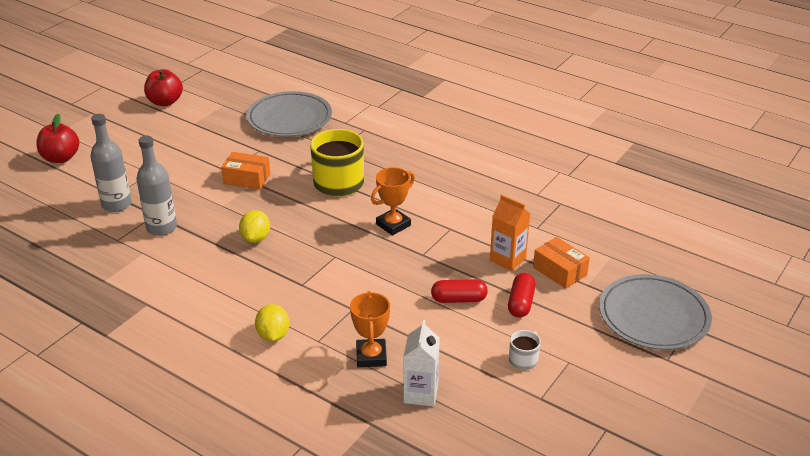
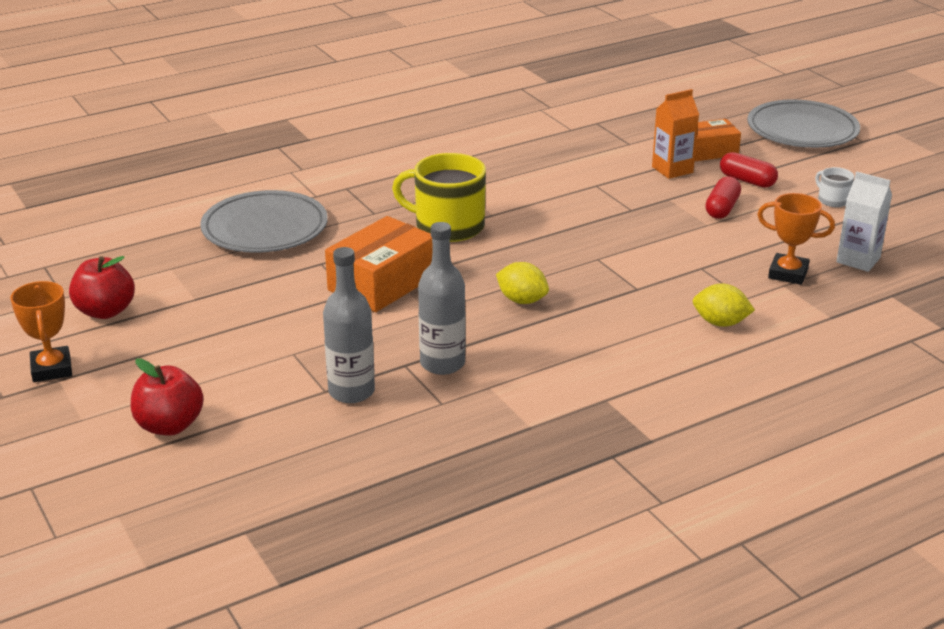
camera: 65 degrees left, 5 degrees down
orange box [221,152,270,190] -> orange box [325,216,432,312], size x1.58
orange trophy [371,167,415,236] -> orange trophy moved to [10,281,72,382]

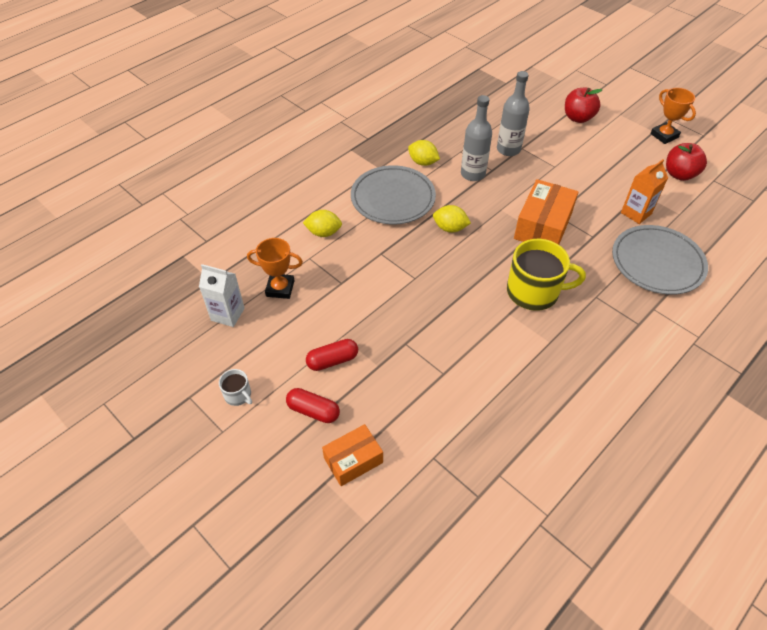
camera: 165 degrees right, 20 degrees up
orange carton [652,89,699,179] -> orange carton moved to [621,159,668,224]
red capsule [705,176,741,219] -> red capsule turned 60 degrees clockwise [306,339,358,371]
grey plate [747,99,860,148] -> grey plate moved to [351,165,436,224]
none -> yellow lemon [408,140,440,166]

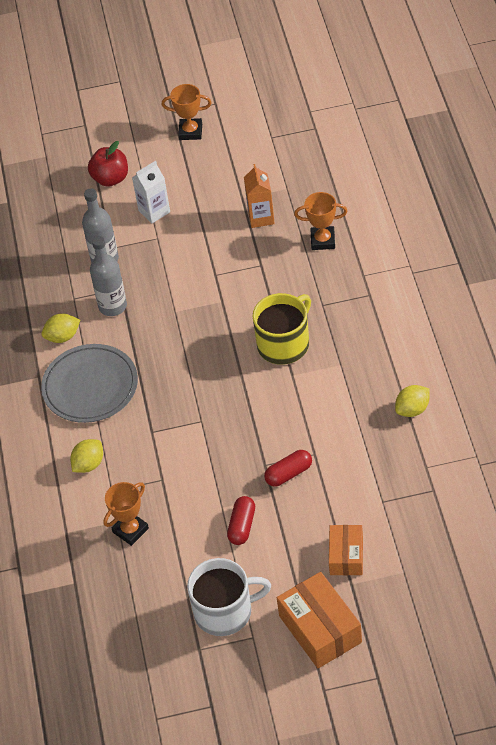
camera: 50 degrees left, 0 degrees up
white carton [199,264,245,327] -> white carton moved to [132,161,170,223]
white mug [219,369,252,406] -> white mug [187,558,271,636], size x2.14
red capsule [286,388,340,423] -> red capsule moved to [264,450,312,487]
yellow lemon [433,205,471,232] -> yellow lemon moved to [395,385,430,417]
orange box [514,179,579,245] -> orange box moved to [277,572,362,668]
grey plate [612,225,708,295] -> orange trophy [294,192,348,250]
red apple [666,143,707,181] -> none

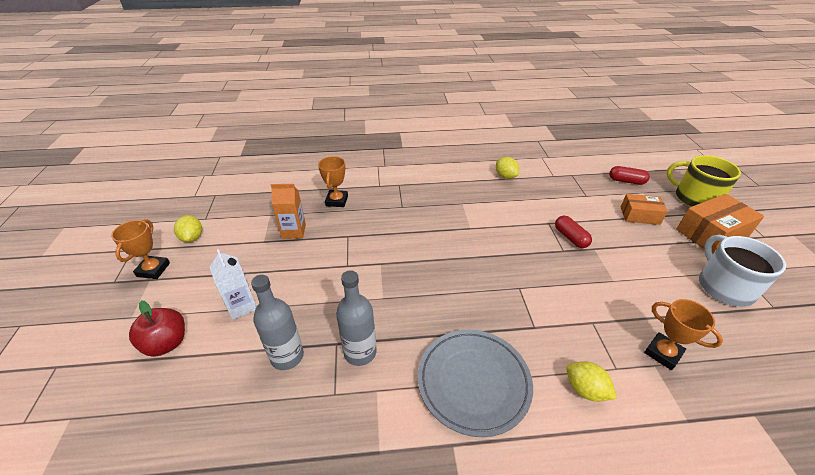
camera: 90 degrees left, 10 degrees down
yellow lemon [41,313,80,343] -> yellow lemon moved to [174,215,202,242]
red capsule [227,496,255,545] -> red capsule moved to [609,166,650,185]
yellow mug [252,293,311,365] -> yellow mug moved to [667,155,741,207]

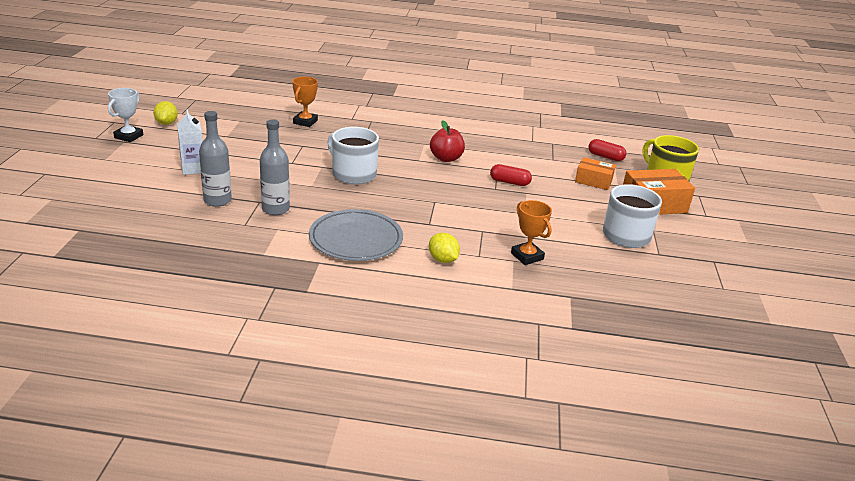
camera: 10 degrees right, 10 degrees down
orange trophy [111,219,170,279] -> white trophy [108,88,143,142]
red apple [129,301,185,357] -> red apple moved to [430,120,465,162]
orange carton [271,184,306,239] -> none
yellow lemon [496,157,519,179] -> none
red capsule [555,216,592,248] -> red capsule turned 60 degrees counterclockwise [490,164,532,186]
none -> white mug [327,127,379,184]

